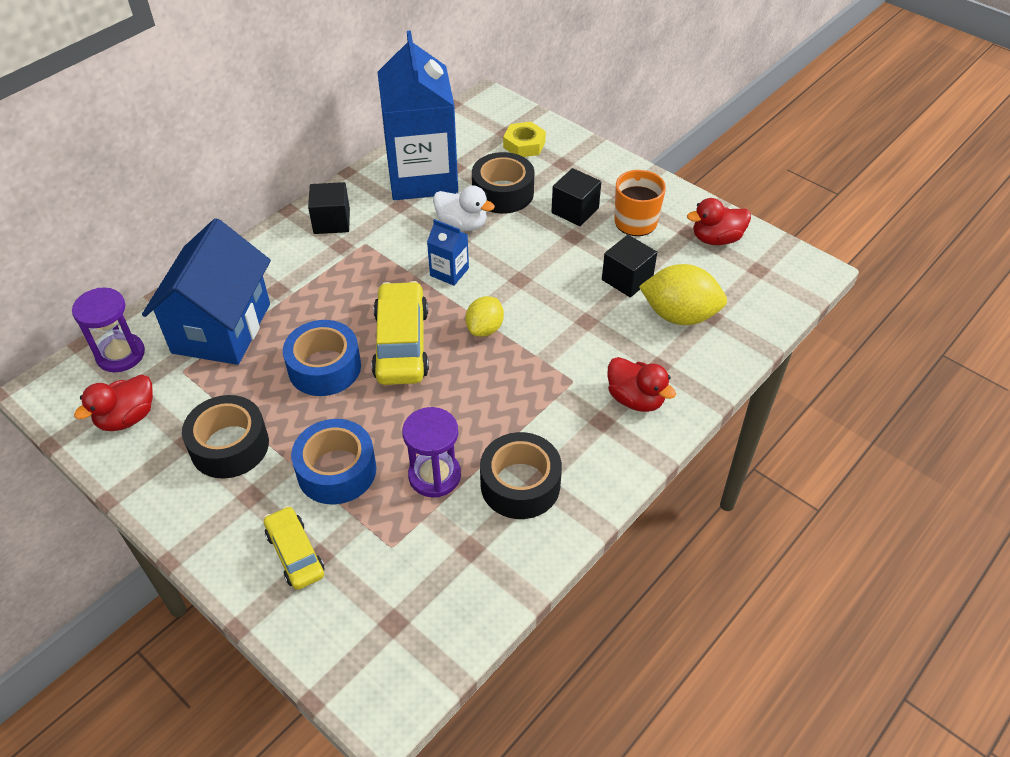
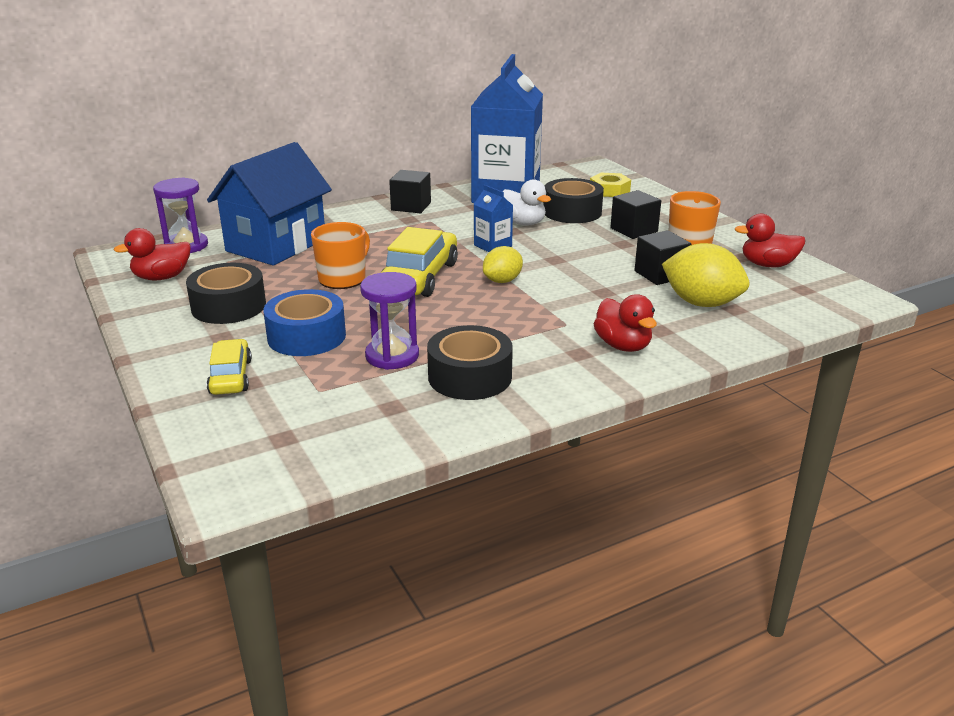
camera: 20 degrees right, 20 degrees down
blue tape [283,320,361,396] -> orange mug [311,222,370,289]

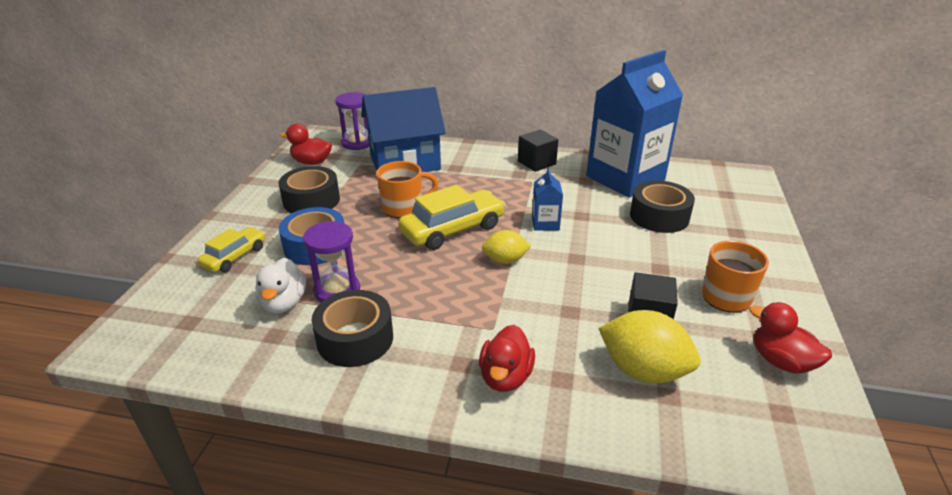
camera: 40 degrees right, 5 degrees up
white duck [503,179,551,226] -> white duck moved to [256,258,306,313]
yellow nut [590,173,631,197] -> none
black cube [610,190,661,239] -> none
yellow lemon [662,243,749,307] -> yellow lemon turned 45 degrees counterclockwise [598,310,700,383]

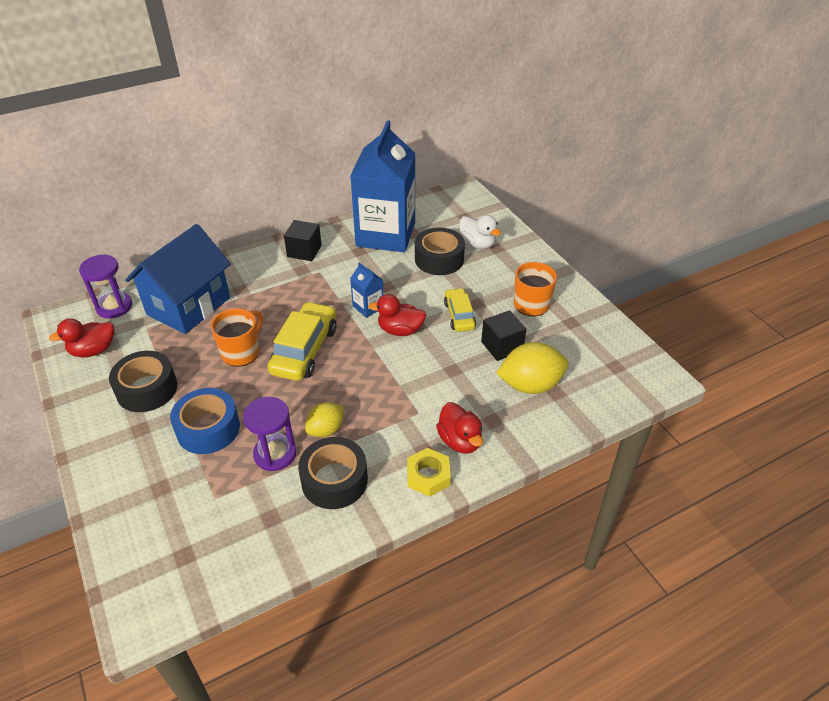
camera: 40 degrees left, 10 degrees up
yellow car [198,227,265,272] -> yellow car moved to [444,288,476,332]
white duck [256,258,306,313] -> white duck moved to [459,215,501,249]
yellow lemon [482,230,531,264] -> yellow lemon moved to [305,402,344,437]
red duck [749,302,832,374] -> red duck moved to [368,294,426,336]
none -> yellow nut [407,448,451,497]

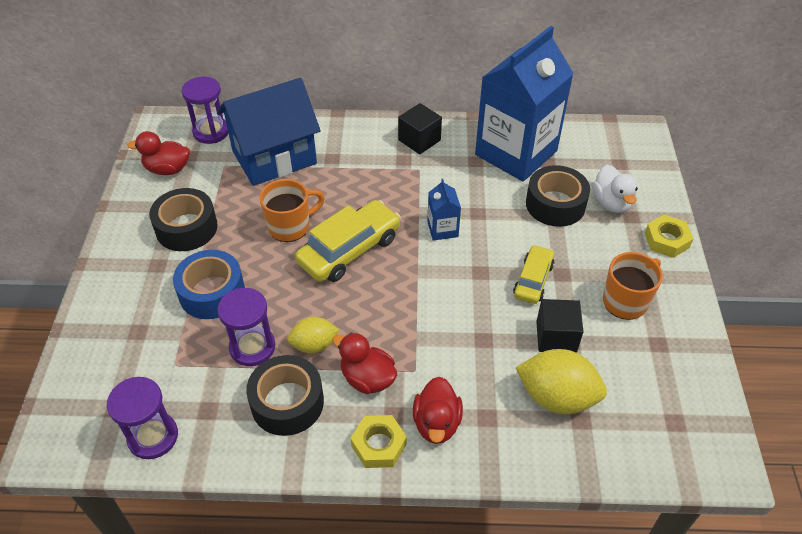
camera: 30 degrees right, 5 degrees up
red duck [368,294,426,336] -> red duck moved to [332,332,397,394]
none -> purple hourglass [107,377,178,459]
none -> yellow nut [645,215,693,258]

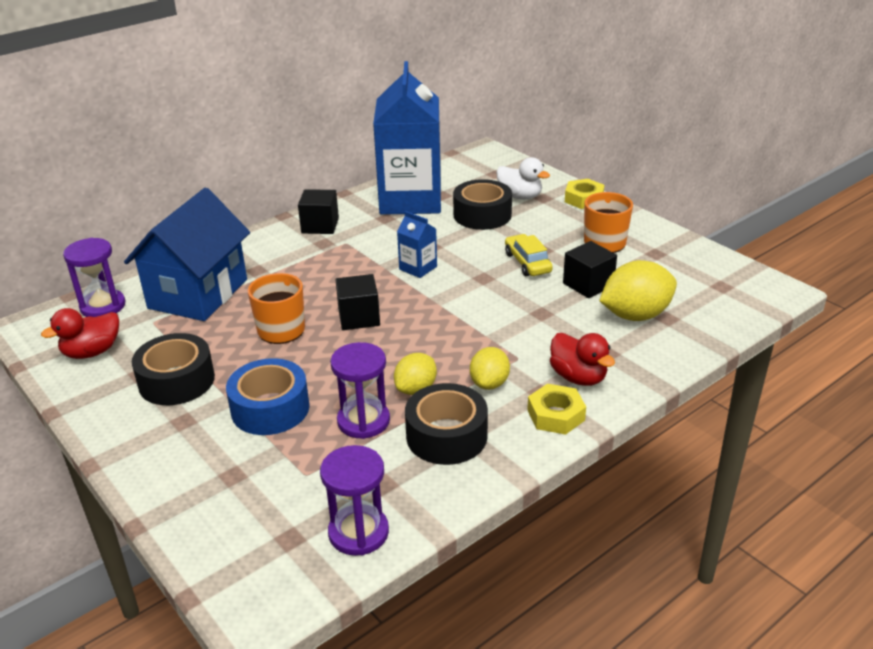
camera: 40 degrees left, 15 degrees down
yellow car [295,200,401,282] -> black cube [335,274,380,330]
red duck [332,332,397,394] -> yellow lemon [470,347,510,390]

